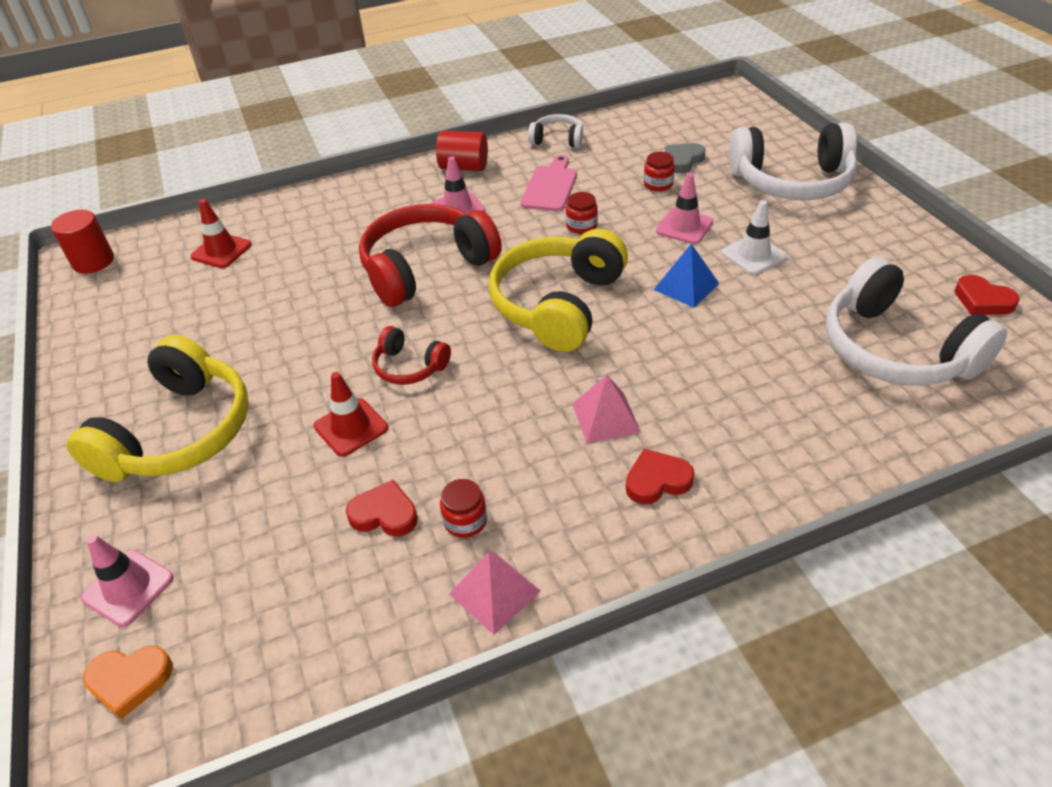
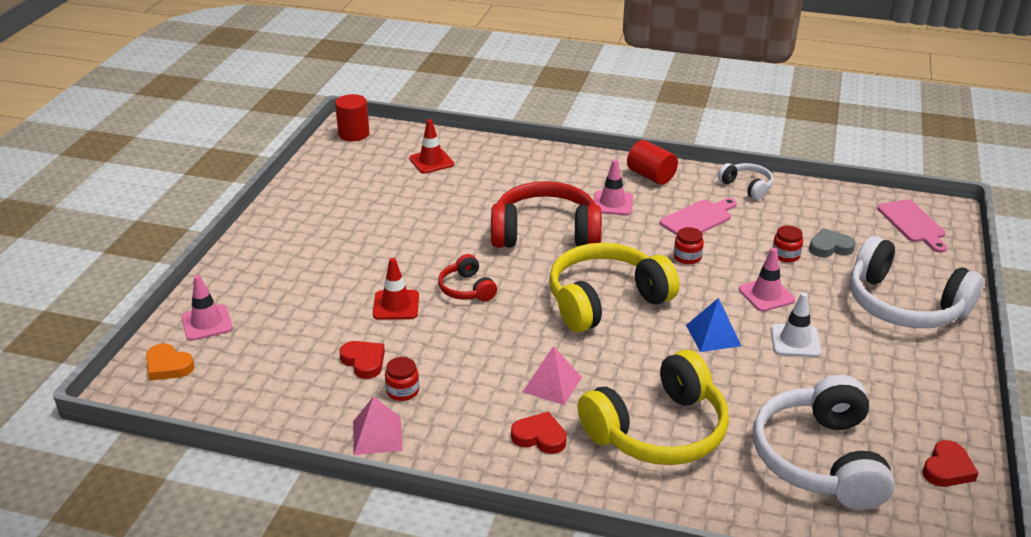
camera: 35 degrees right, 10 degrees down
yellow headphones [66,335,249,482] -> yellow headphones moved to [578,350,729,465]
red heart [954,275,1020,315] -> red heart turned 135 degrees counterclockwise [923,440,978,487]
none -> pink cutting board [877,199,947,253]

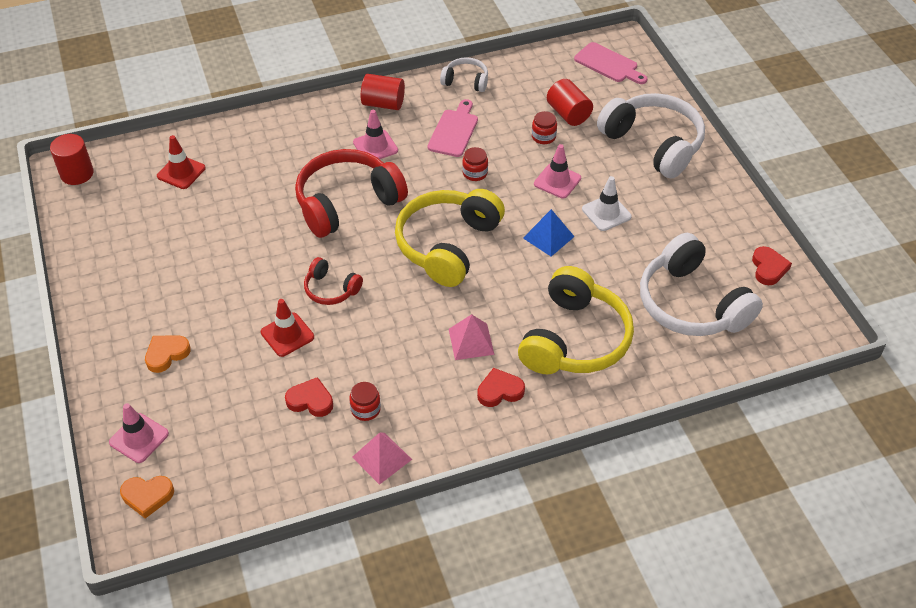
camera: 35 degrees left, 15 degrees up
grey heart [809,228,856,257] -> red cylinder [547,79,593,126]
white headphones [850,236,983,328] -> white headphones turned 135 degrees counterclockwise [597,93,705,178]
none -> orange heart [145,335,191,373]

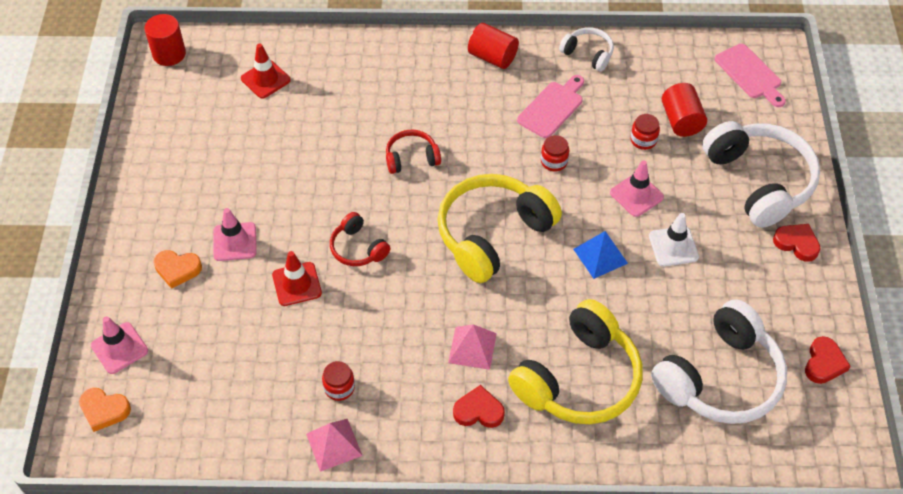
camera: 20 degrees right, 5 degrees up
orange heart [145,335,191,373] -> orange heart turned 150 degrees counterclockwise [153,250,202,289]
red heart [285,377,333,417] -> red heart moved to [773,224,821,262]
red headphones [295,149,408,238] -> red headphones [386,129,441,174], size x0.49
pink traffic cone [353,110,398,159] -> pink traffic cone moved to [213,208,257,261]
white headphones [640,233,763,336] -> white headphones turned 120 degrees counterclockwise [651,299,787,424]

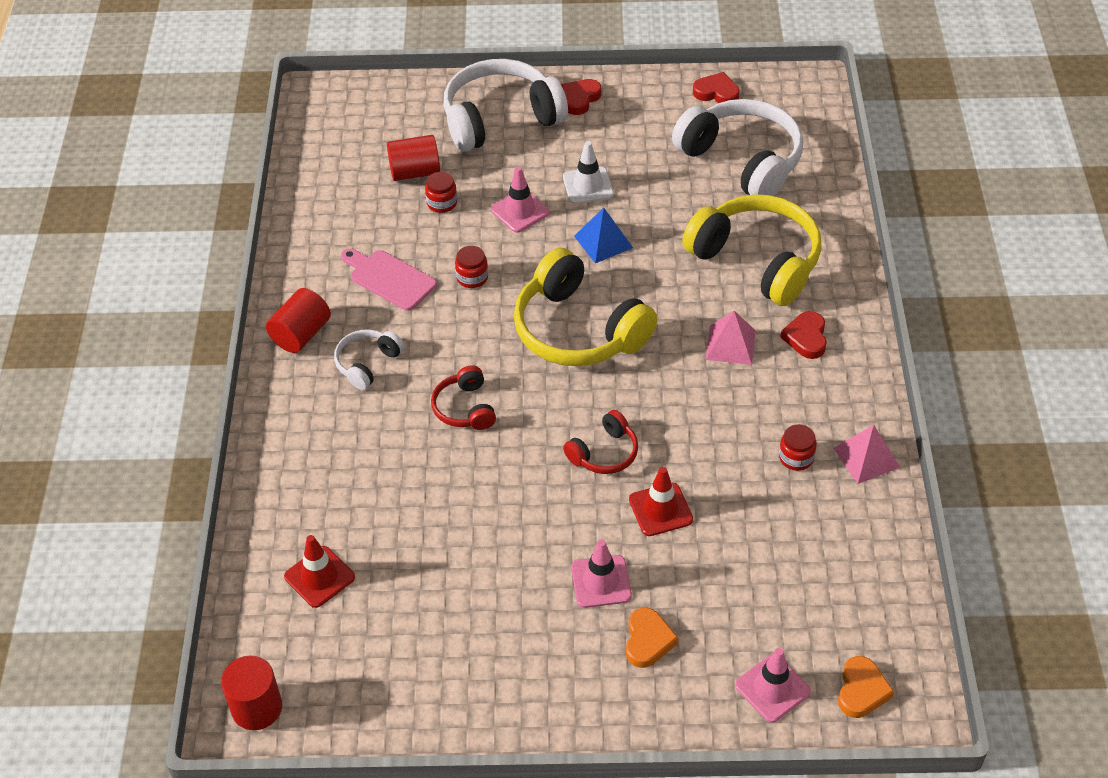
camera: 90 degrees left, 5 degrees down
white headphones [559,27,614,71] -> white headphones moved to [334,329,404,390]
pink cutting board [715,44,786,107] -> none

